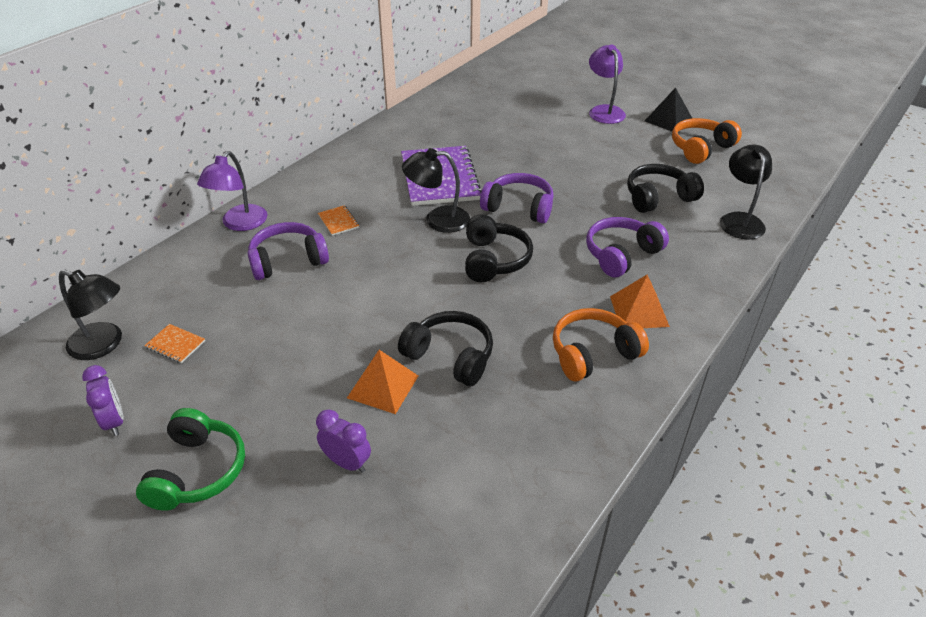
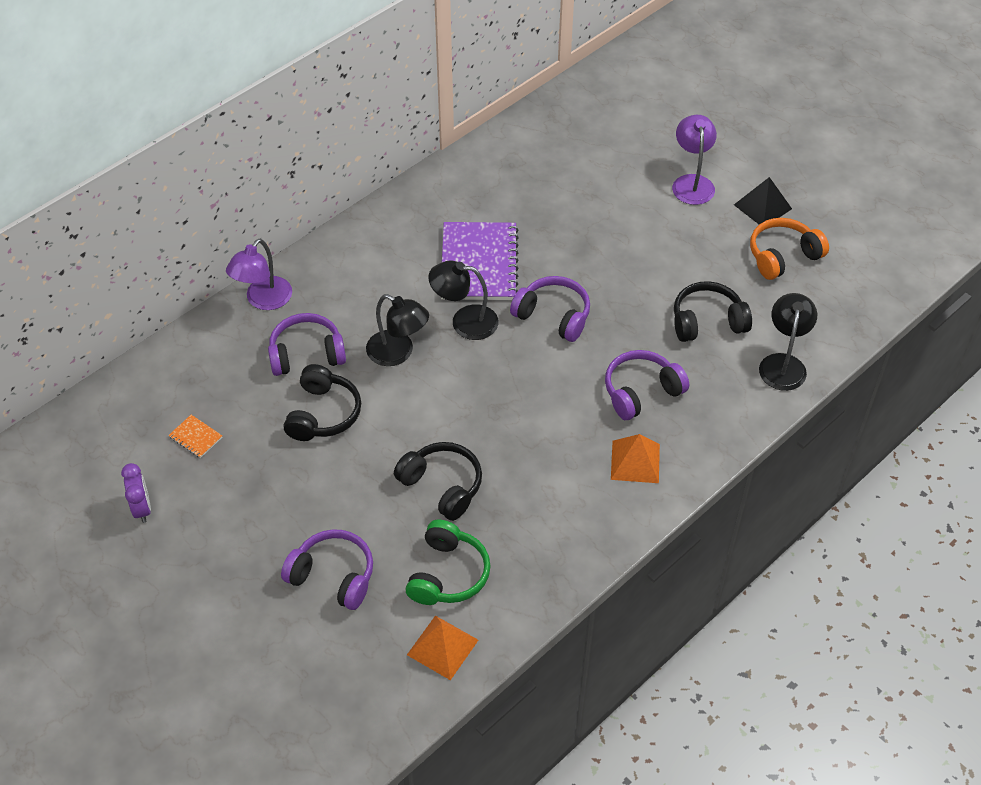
camera: 10 degrees right, 10 degrees up
black lamp [59,270,122,360] -> black lamp moved to [366,294,429,366]
green headphones [136,408,245,511] -> green headphones moved to [406,520,491,605]
purple clock [316,409,371,473] -> purple headphones [281,529,373,610]
orange notebook [318,205,359,236] -> none
orange pyramid [347,350,418,414] -> orange pyramid moved to [407,616,478,680]
black headphones [465,214,533,282] -> black headphones moved to [284,364,361,441]
orange headphones [553,308,649,382] -> none

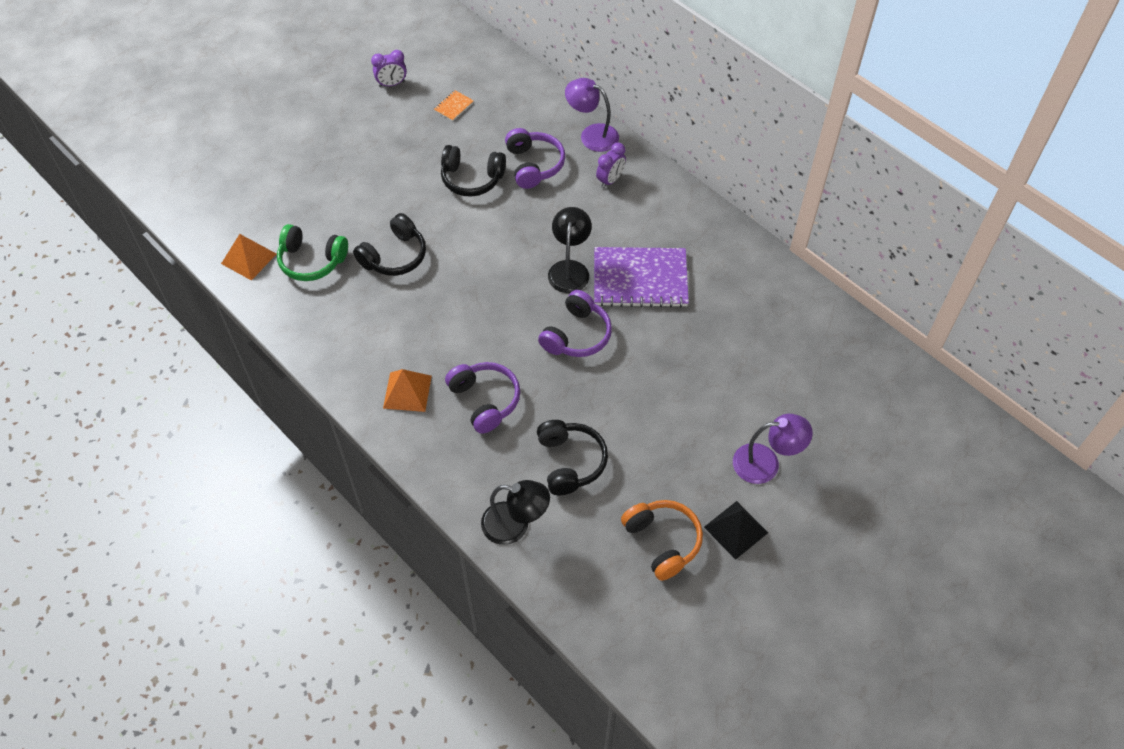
camera: 90 degrees right, 5 degrees up
purple headphones [281,529,373,610] -> none
black lamp [366,294,429,366] -> none
none -> purple clock [596,142,626,188]

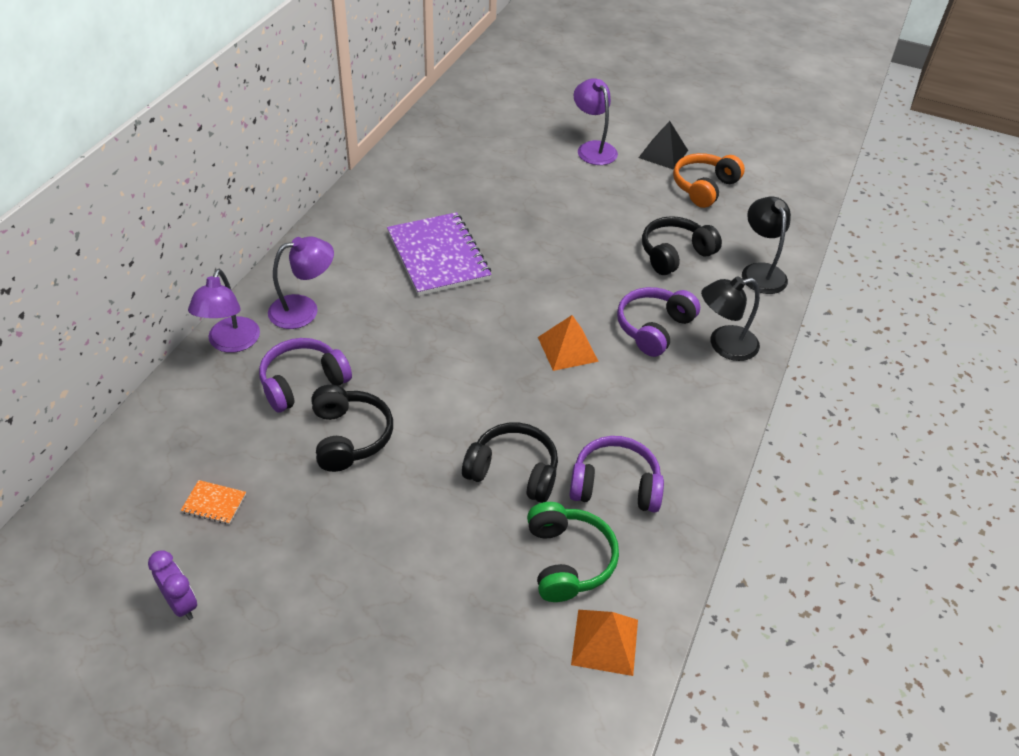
camera: 115 degrees left, 10 degrees down
orange pyramid [383,369,432,412] -> orange pyramid moved to [538,315,599,371]
purple headphones [538,290,612,357] -> purple headphones moved to [569,436,664,512]
black lamp [548,207,592,293] -> black lamp moved to [701,276,760,361]
purple clock [596,142,626,188] -> purple lamp [268,236,334,329]

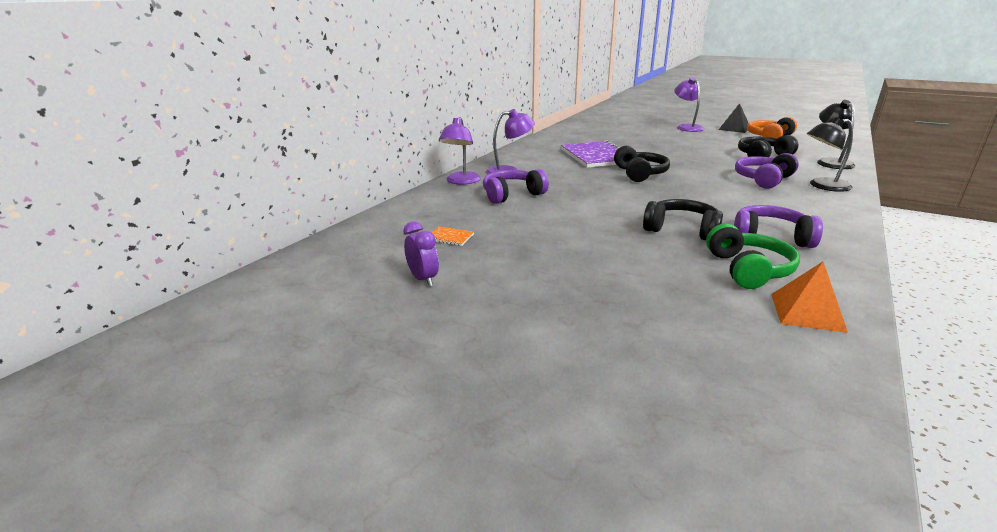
camera: 10 degrees right, 20 degrees down
black headphones [311,385,393,472] -> black headphones moved to [614,146,670,182]
orange pyramid [538,315,599,371] -> none

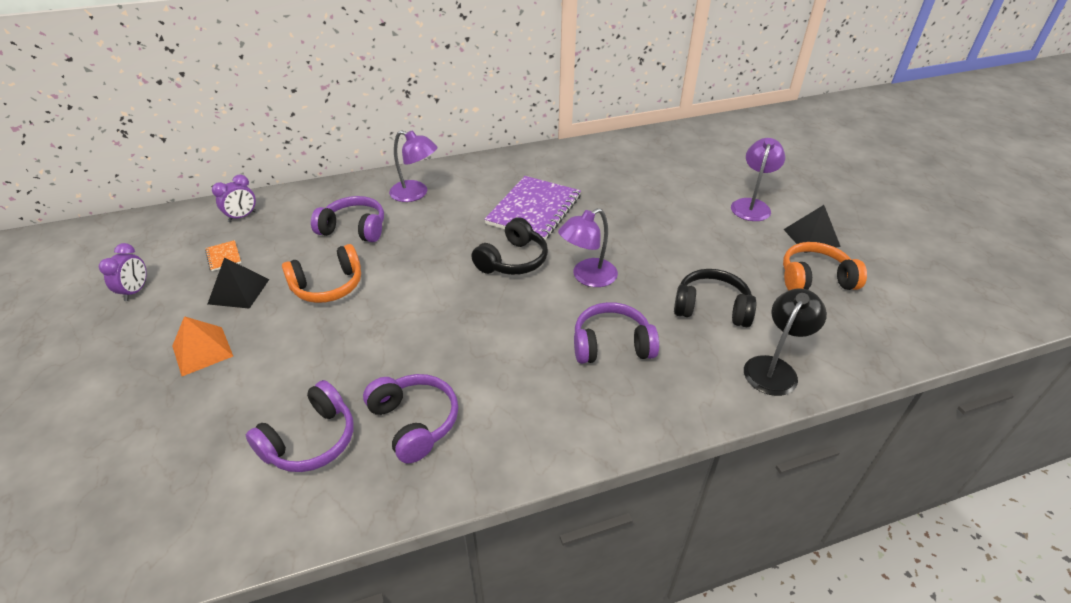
camera: 40 degrees right, 15 degrees up
purple lamp [439,117,481,185] -> purple lamp moved to [558,208,618,287]
black headphones [643,199,723,240] -> none
green headphones [706,224,800,289] -> purple headphones [246,380,353,472]
orange pyramid [771,262,848,333] -> orange pyramid moved to [172,316,233,376]
black lamp [807,117,853,192] -> none
none -> black pyramid [208,257,269,309]
none -> purple clock [212,174,256,222]
none -> orange headphones [282,244,361,303]

